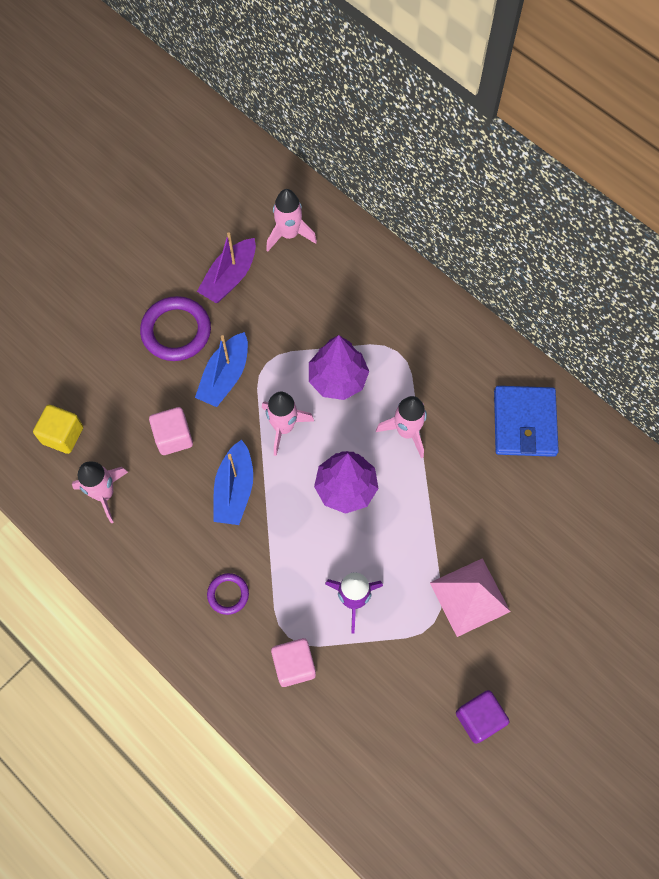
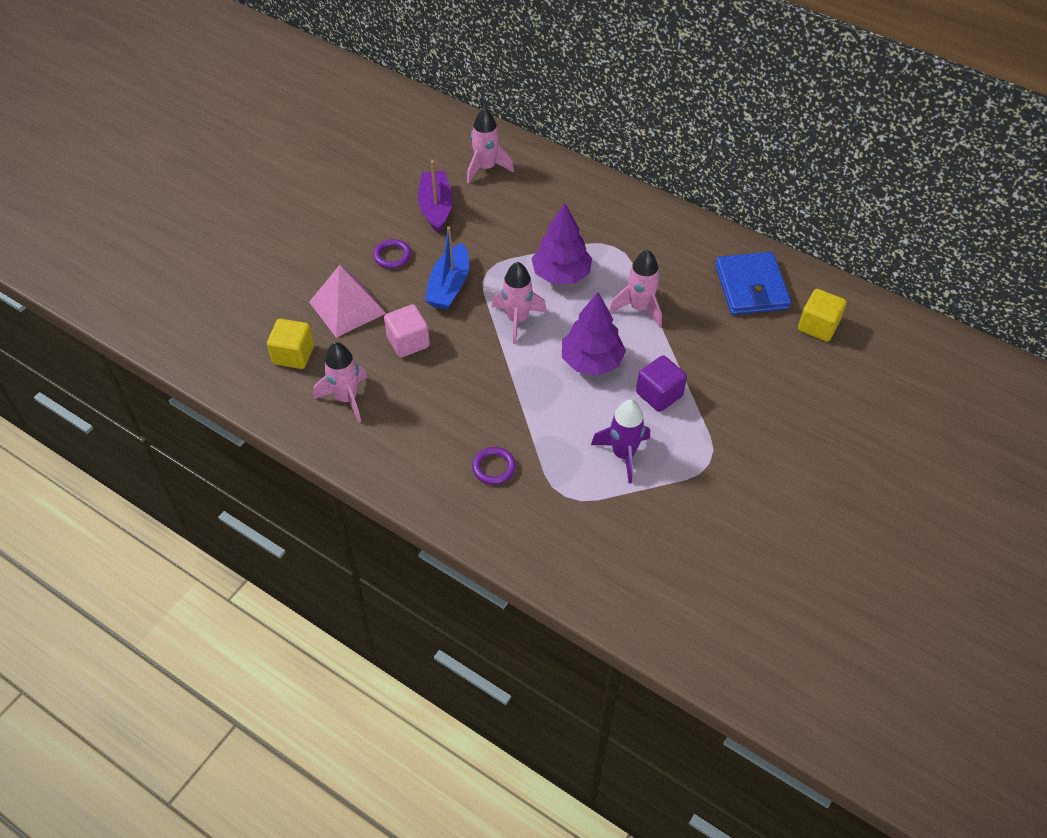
camera: 10 degrees left, 15 degrees down
purple ring [140,296,211,361] -> purple ring [373,239,411,268], size x0.54
purple boat [197,232,256,303] -> purple boat turned 150 degrees clockwise [418,160,453,233]
blue boat [213,439,253,525] -> none
pink cube [271,638,316,687] -> none
pink pyramid [430,558,511,637] -> pink pyramid moved to [309,265,386,338]
purple cube [456,690,509,744] -> purple cube moved to [636,355,687,412]
none -> yellow cube [798,289,846,342]

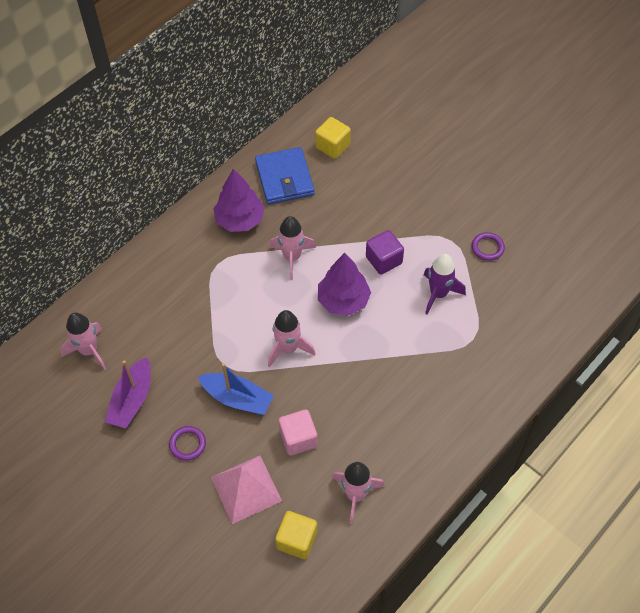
camera: 80 degrees left, 5 degrees up
purple boat [418,160,453,233] -> purple boat turned 75 degrees counterclockwise [105,357,151,429]
purple ring [472,447,516,485] -> purple ring moved to [472,232,505,261]
purple tree [531,203,592,284] -> purple tree moved to [213,169,265,232]
blue wallet [715,252,791,315] -> blue wallet turned 75 degrees clockwise [255,147,315,204]

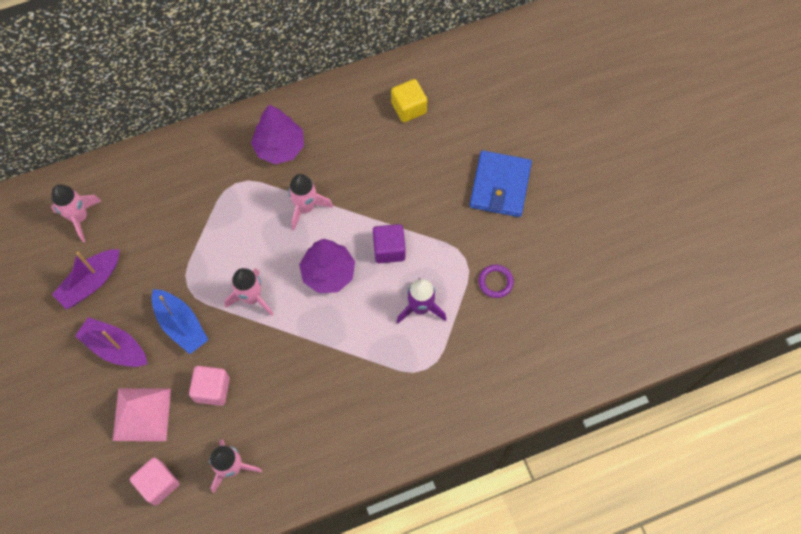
camera: 25 degrees right, 10 degrees up
purple ring [169,426,206,461] -> purple boat [75,317,147,367]
blue wallet [255,147,315,204] -> blue wallet moved to [470,150,532,217]
yellow cube [275,511,317,559] -> pink cube [130,457,179,506]

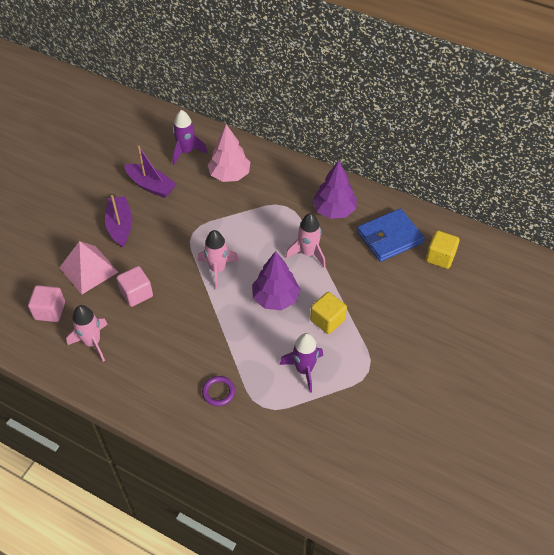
camera: 50 degrees right, 15 degrees down
pink rocket [51,184,101,242] -> purple rocket [173,110,208,165]
purple boat [52,249,120,309] -> purple boat turned 150 degrees counterclockwise [124,146,176,198]
blue boat [152,289,208,354] -> none
purple cube [373,224,406,263] -> yellow cube [310,292,347,334]
blue wallet [470,150,532,217] -> blue wallet moved to [357,209,425,262]
purple ring [478,265,514,298] -> purple ring moved to [202,376,235,406]
none -> pink tree [208,124,250,182]

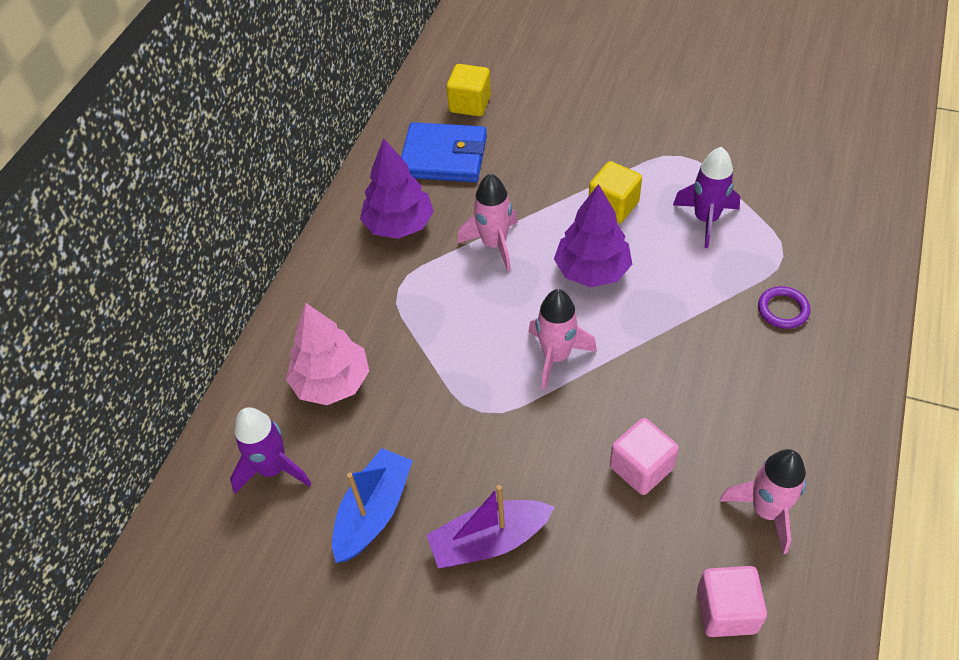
camera: 95 degrees left, 0 degrees up
pink pyramid [59,241,118,294] -> none
purple boat [124,146,176,198] -> blue boat [332,448,413,563]
blue wallet [357,209,425,262] -> blue wallet turned 45 degrees counterclockwise [401,122,487,182]

